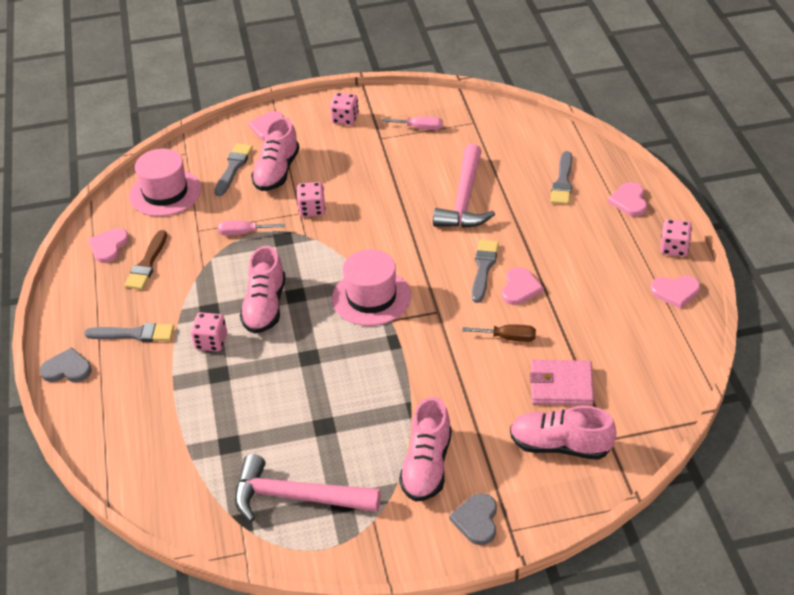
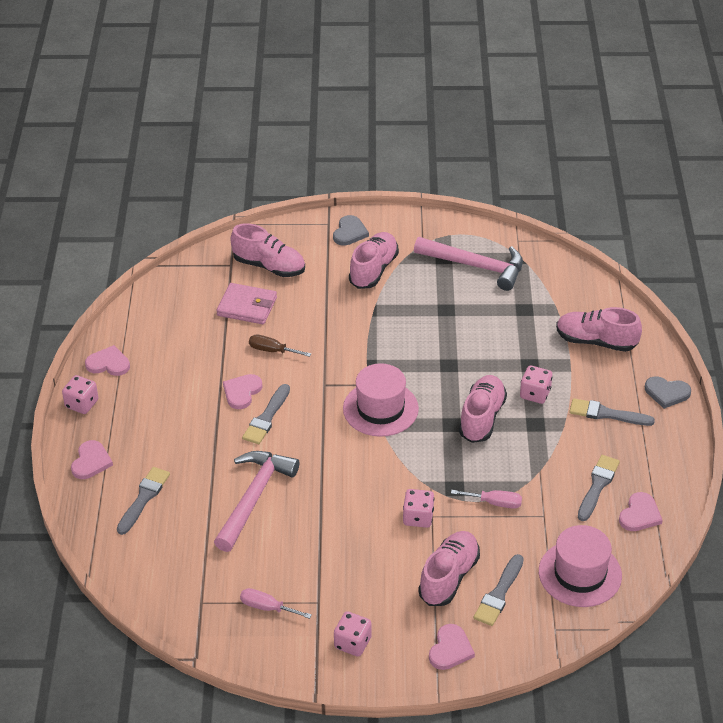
camera: 170 degrees left, 0 degrees up
brown brush [124,230,167,290] -> grey brush [578,455,620,521]
none -> pink shoe [556,307,642,352]

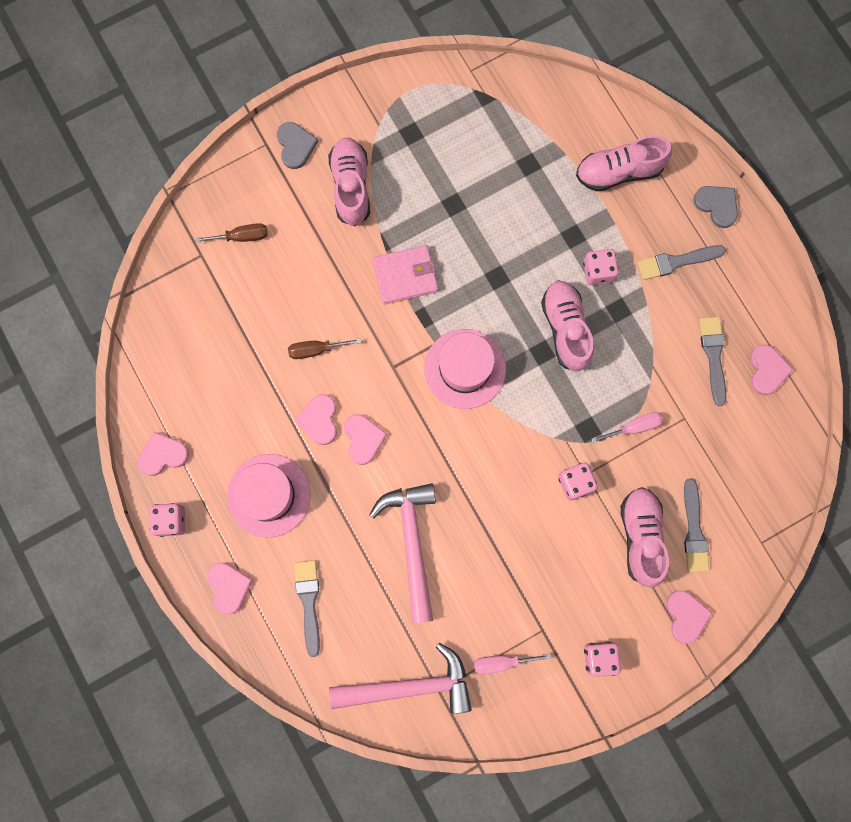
camera: 30 degrees left, 35 degrees up
pink wallet [216,283,277,324] -> pink wallet moved to [372,245,438,304]
pink shoe [230,223,305,277] -> brown screwdriver [196,223,268,243]
grey brush [242,384,290,444] -> pink heart [344,414,387,465]
pink hammer [414,237,523,291] -> pink hammer moved to [329,643,472,714]
pink hat [539,525,622,607] -> pink hat moved to [227,454,311,538]
grey heart [645,376,691,409] -> grey heart turned 120 degrees counterclockwise [693,186,738,228]

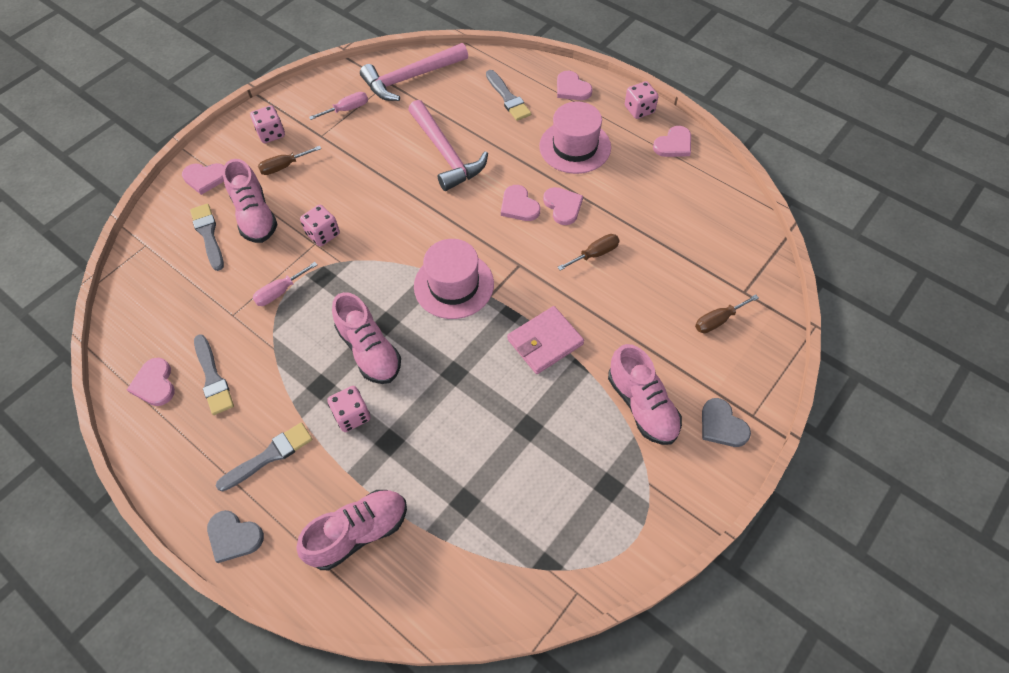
camera: 160 degrees right, 20 degrees down
pink heart [667,590,712,644] -> pink heart turned 60 degrees counterclockwise [182,163,224,195]
none -> brown screwdriver [258,146,321,175]

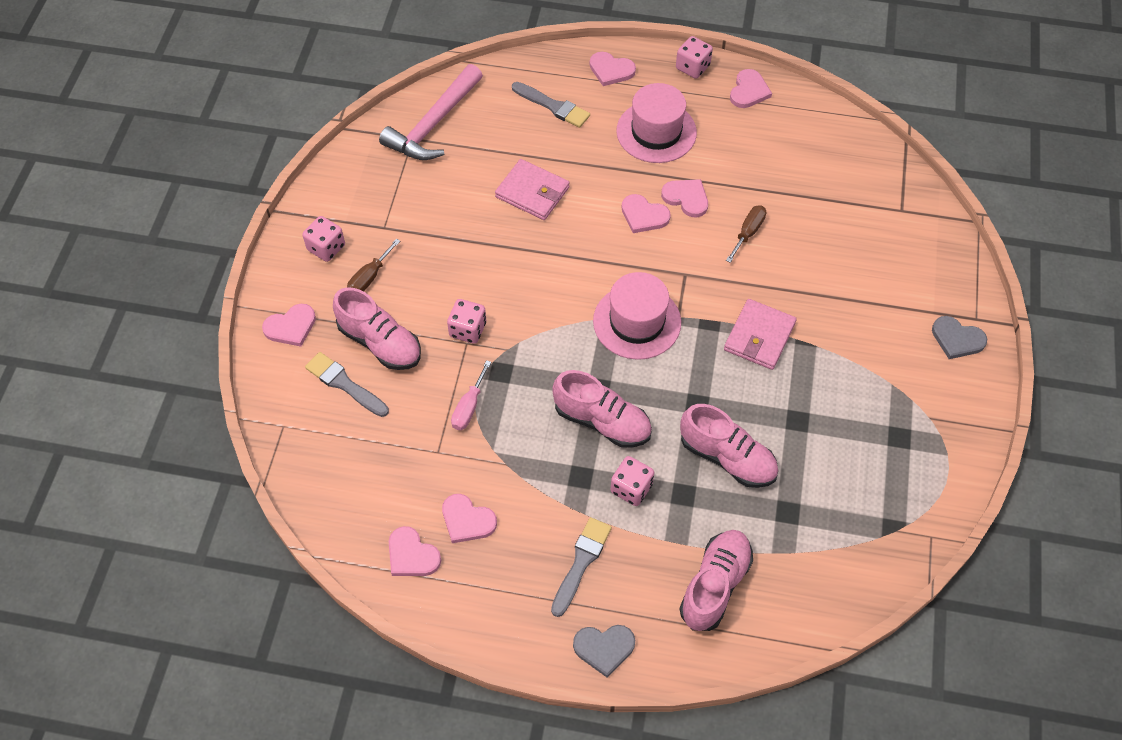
camera: 30 degrees left, 0 degrees up
grey brush [194,334,234,415] -> pink heart [442,494,497,543]
pink screwdriver [309,92,368,120] -> none
pink hammer [408,100,488,191] -> pink wallet [495,159,570,220]
pink shoe [608,344,682,445] -> pink shoe moved to [680,404,778,488]
brown screwdriver [695,294,759,333] -> none

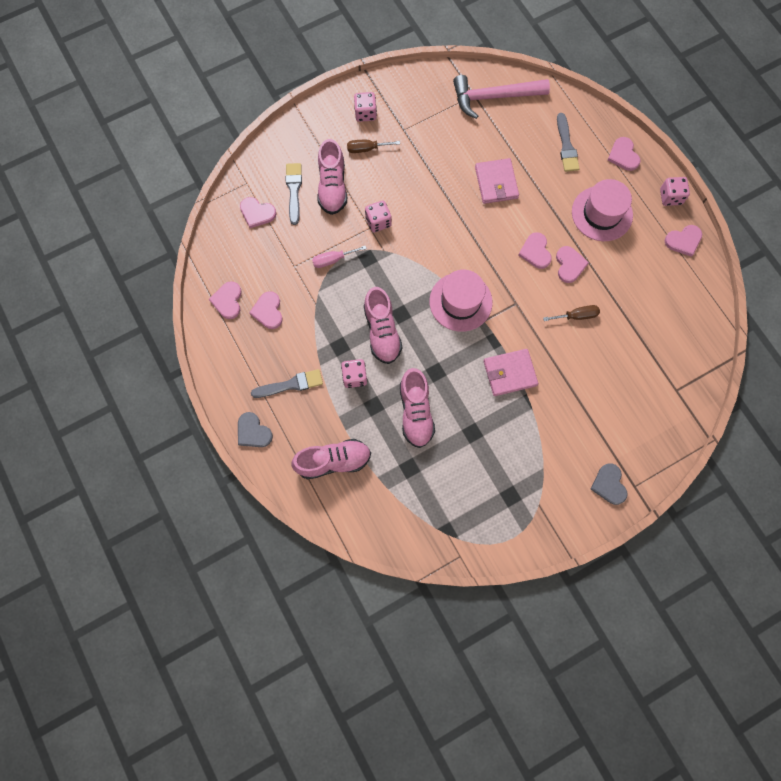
camera: 50 degrees right, 15 degrees up
pink heart [262,304,316,347] -> pink heart moved to [240,197,276,228]

